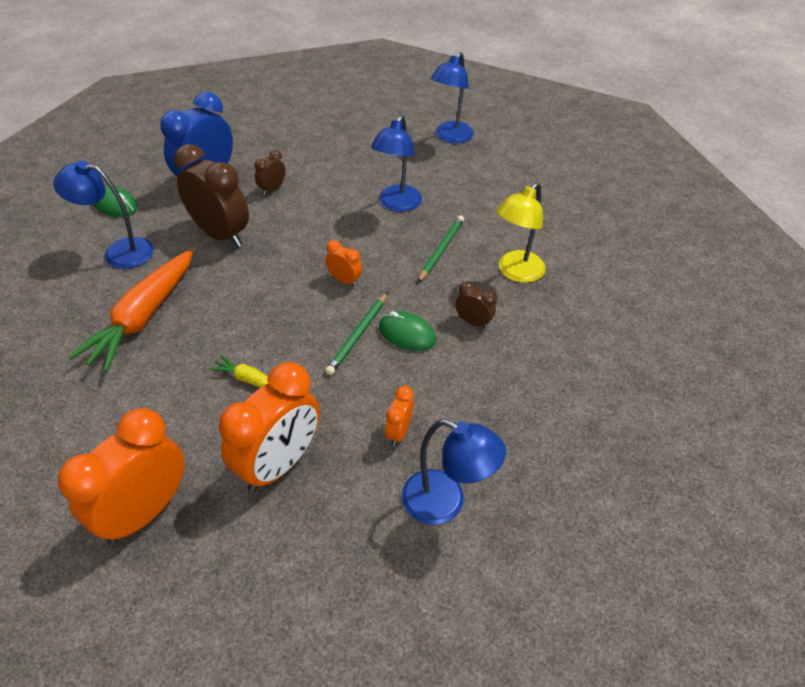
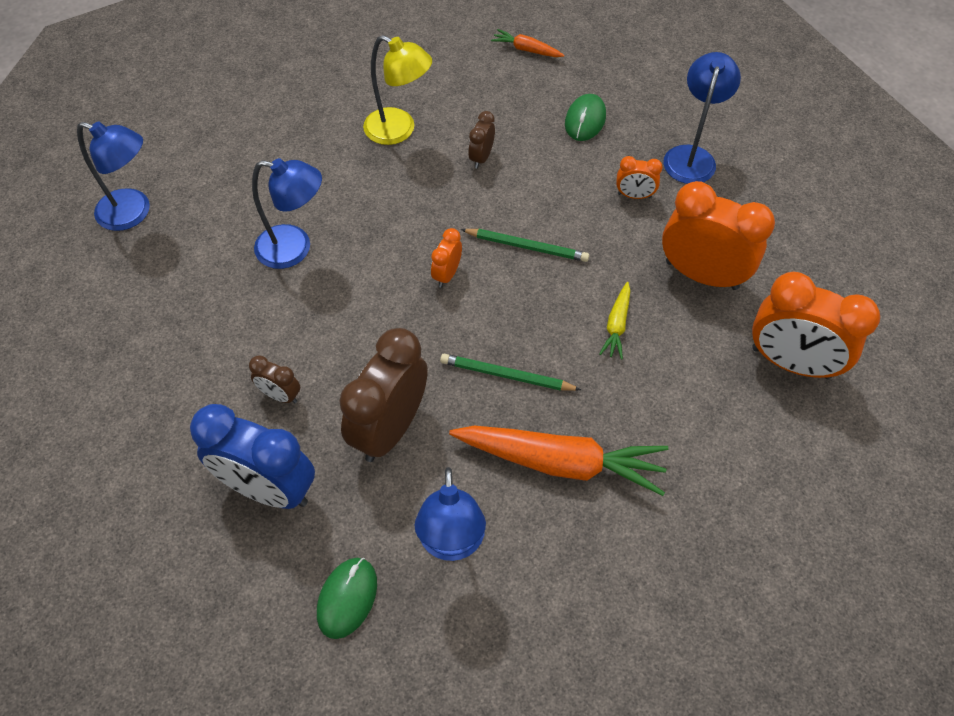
camera: 100 degrees left, 10 degrees up
green mouse [379,311,436,351] -> green mouse moved to [565,94,606,141]
green pencil [418,216,464,282] -> green pencil moved to [440,354,581,391]
none -> orange carrot [491,29,564,57]

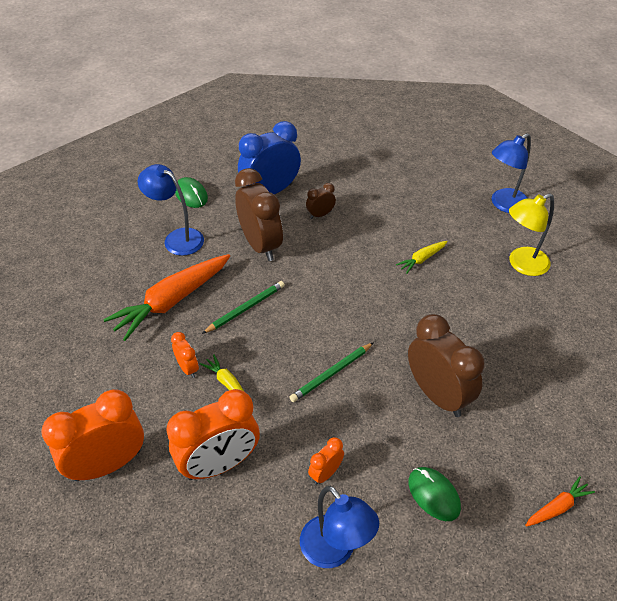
camera: 125 degrees right, 10 degrees down
blue lamp [252,158,322,269] -> yellow carrot [396,241,448,274]
yellow lamp [363,35,432,145] -> yellow lamp moved to [509,193,554,276]
orange clock [431,228,462,288] -> orange clock moved to [171,332,199,378]
brown clock [468,111,495,169] -> brown clock [408,314,484,417], size x2.14

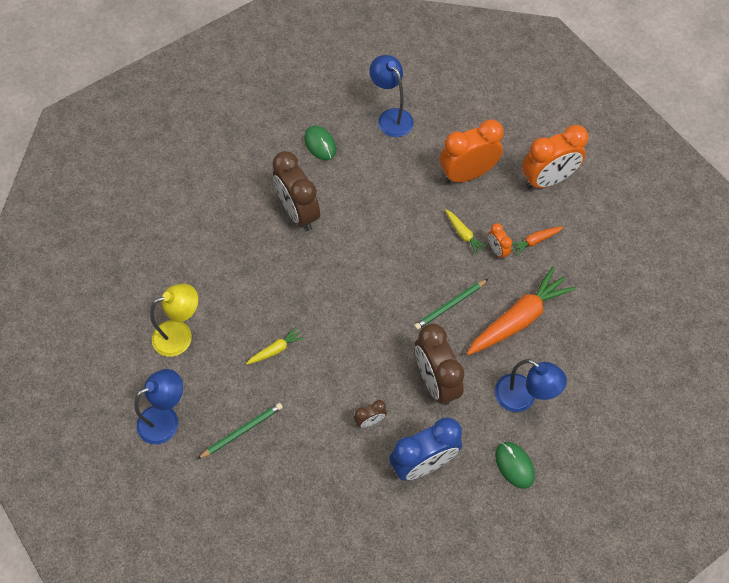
camera: 175 degrees left, 15 degrees up
green pencil [289,342,374,402] -> green pencil moved to [198,403,283,459]
orange clock [308,437,344,485] -> none
orange carrot [525,476,595,527] -> orange carrot moved to [512,226,563,256]

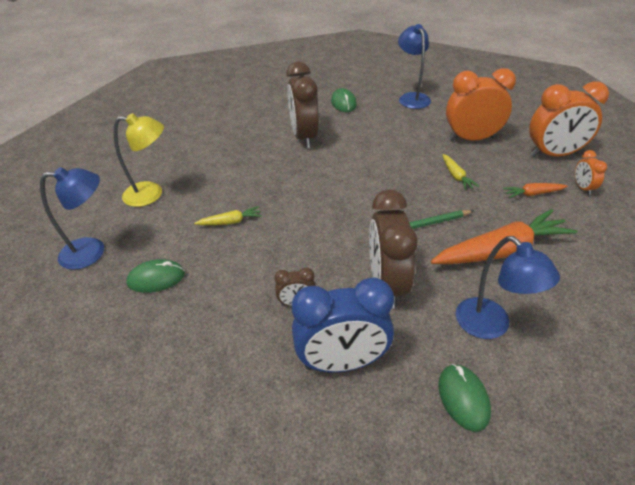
camera: 20 degrees right, 20 degrees down
green pencil [198,403,283,459] -> green mouse [126,259,185,293]
orange clock [488,223,512,260] -> orange clock moved to [575,150,607,195]

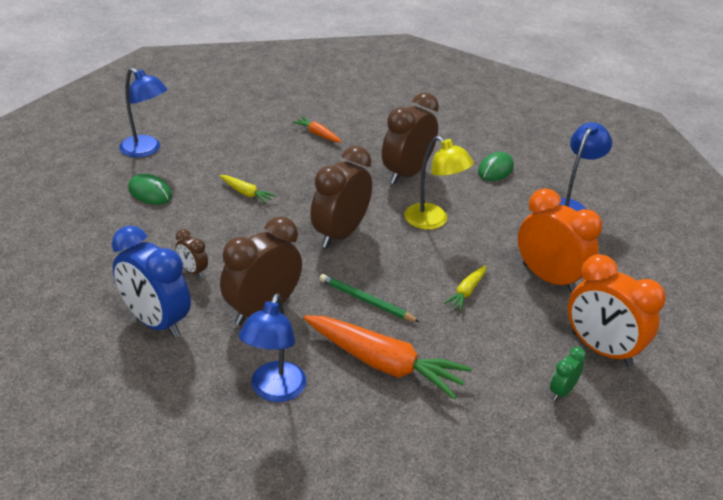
camera: 45 degrees right, 5 degrees down
yellow lamp [114,113,164,207] -> yellow lamp moved to [404,136,474,230]
green mouse [438,364,491,432] -> none
orange carrot [503,183,567,198] -> orange carrot moved to [293,117,342,143]
orange clock [575,150,607,195] -> green clock [550,347,586,401]
none -> brown clock [311,146,372,248]

